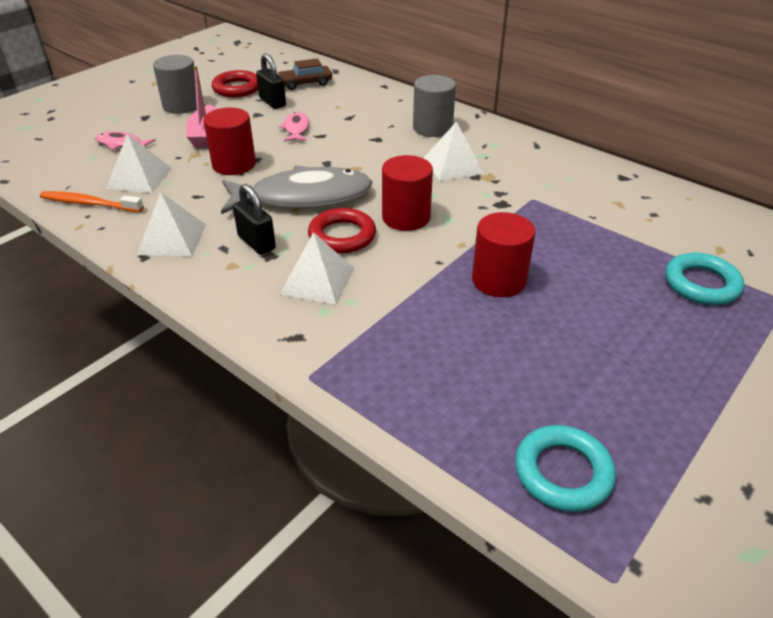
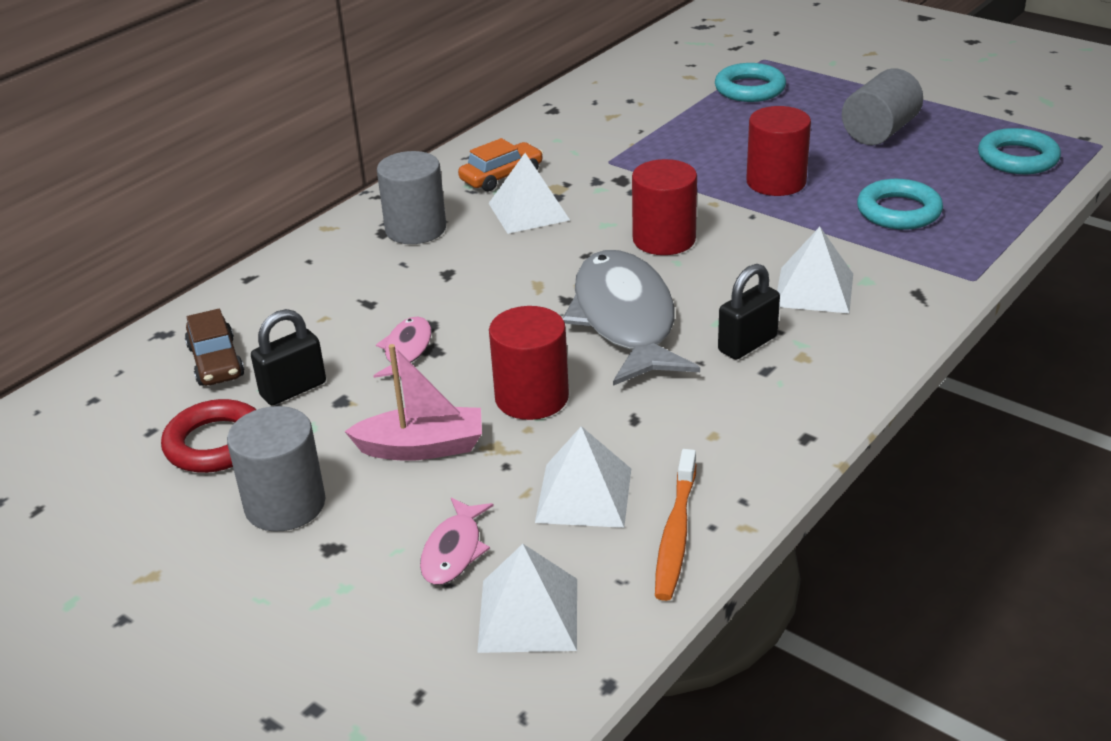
camera: 90 degrees left, 5 degrees down
white pyramid [137,192,206,257] -> white pyramid moved to [477,544,577,653]
pink fish [279,112,309,142] -> pink fish turned 105 degrees clockwise [373,317,431,378]
red ring [308,208,376,254] -> none
none -> orange car [458,138,543,192]
none -> grey cylinder [842,69,923,145]
none -> turquoise ring [857,179,943,230]

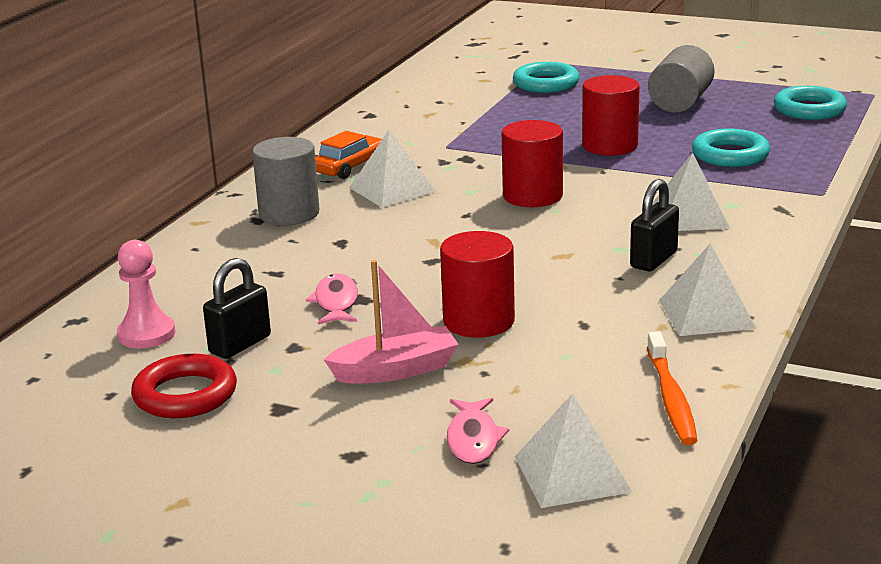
camera: 15 degrees left, 10 degrees down
brown car [185,309,245,386] -> pink pawn [117,240,175,348]
grey cylinder [227,406,325,532] -> none
white pyramid [535,426,631,528] -> white pyramid moved to [659,243,757,336]
grey fish [562,250,700,386] -> none

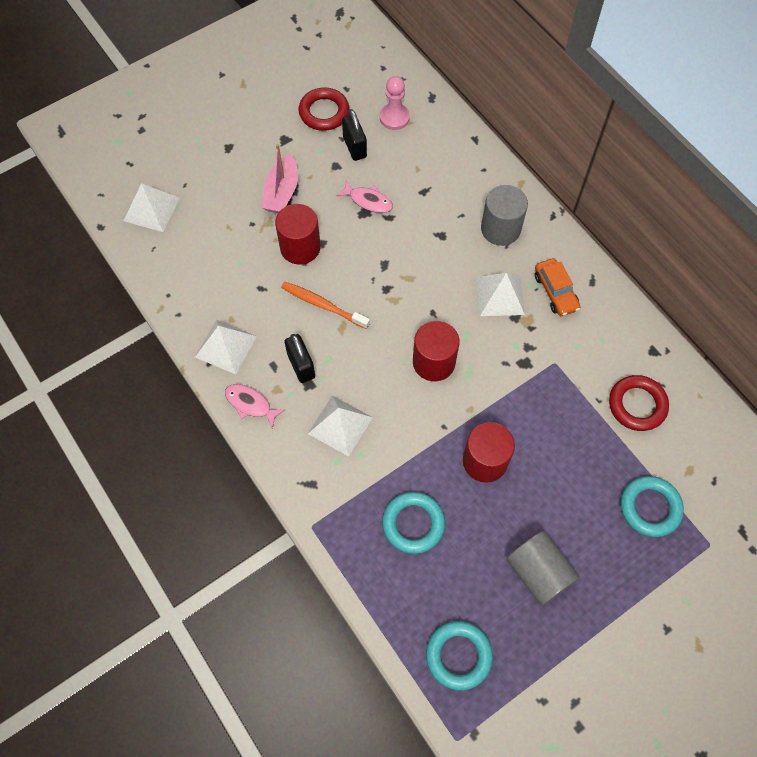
camera: 120 degrees right, 40 degrees up
pink fish [447,398,509,464] -> pink fish moved to [225,384,286,428]
orange toothbrush [647,332,697,445] -> orange toothbrush moved to [281,282,370,329]
none -> red ring [609,375,669,431]

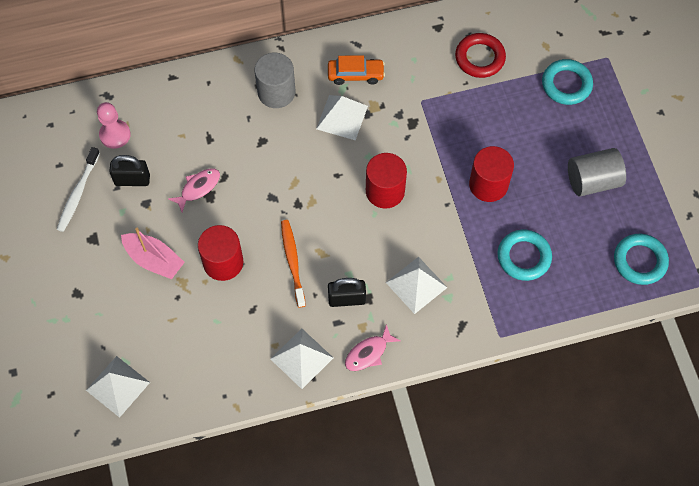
camera: 70 degrees left, 0 degrees up
orange toothbrush [281,282,370,329] -> orange toothbrush turned 120 degrees clockwise [281,220,306,308]
red ring [299,88,349,131] -> white toothbrush [57,147,100,232]

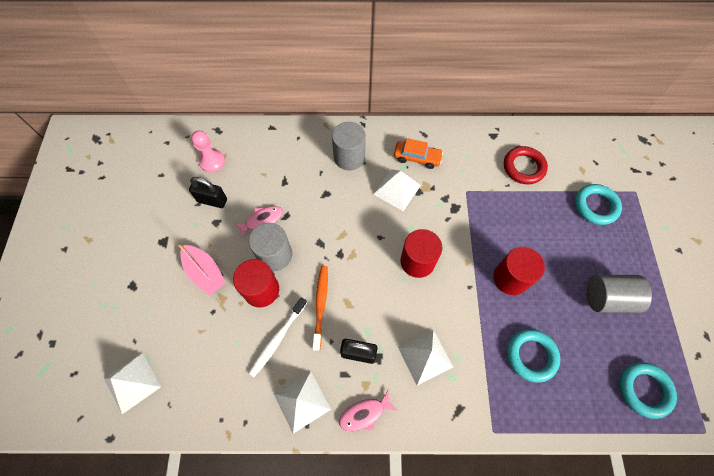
camera: 15 degrees right, 0 degrees up
white toothbrush [57,147,100,232] -> white toothbrush moved to [248,297,307,377]
none -> grey cylinder [249,223,292,271]

